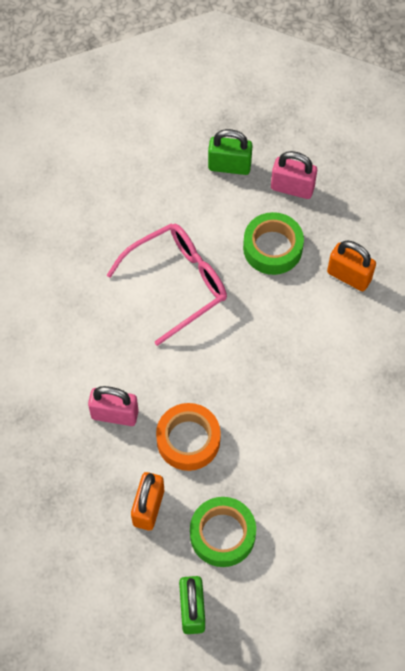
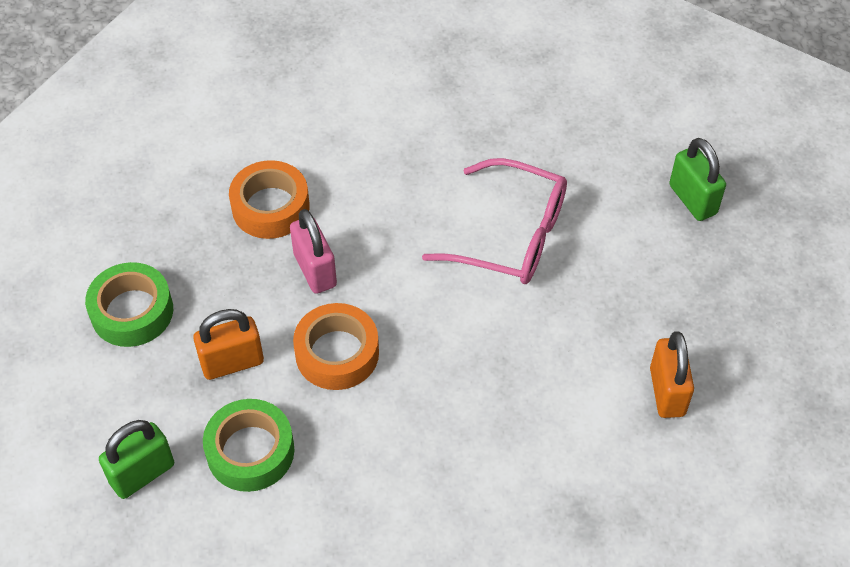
camera: 55 degrees right, 10 degrees down
green tape [243,212,304,275] -> green tape moved to [85,262,173,347]
pink padlock [271,151,317,199] -> none
none -> orange tape [229,160,310,239]

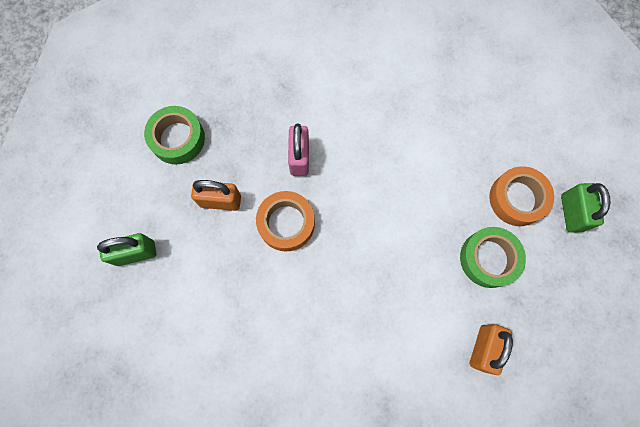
camera: 25 degrees right, 20 degrees up
green tape [203,399,294,492] -> green tape moved to [460,227,526,288]
orange tape [229,160,310,239] -> orange tape moved to [489,166,554,226]
pink glasses [422,158,567,284] -> none

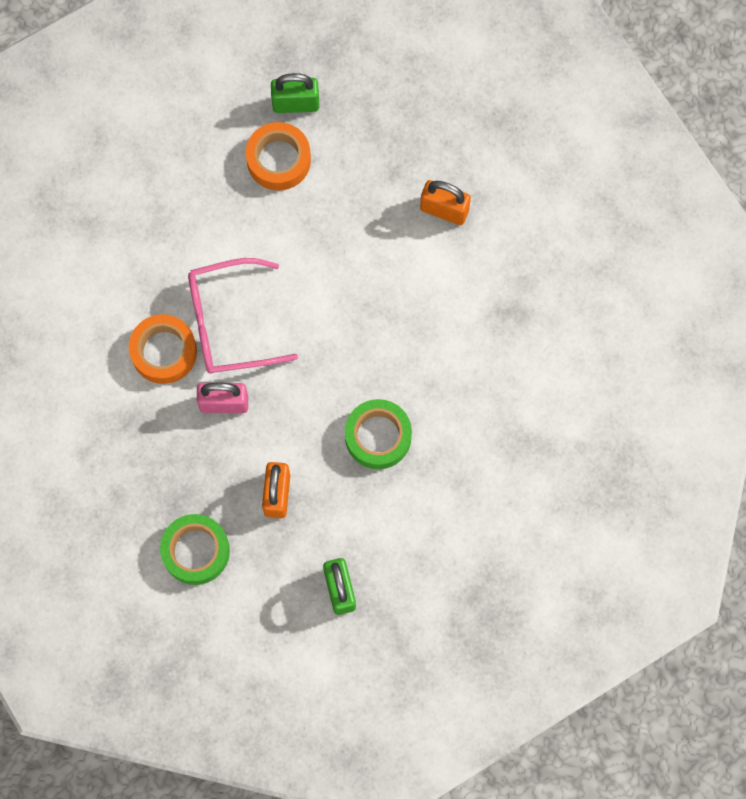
camera: 90 degrees left, 0 degrees up
orange tape [256,191,315,252] -> orange tape moved to [129,314,197,384]
green tape [460,227,526,288] -> green tape moved to [345,399,412,469]
none -> pink glasses [188,258,298,374]

